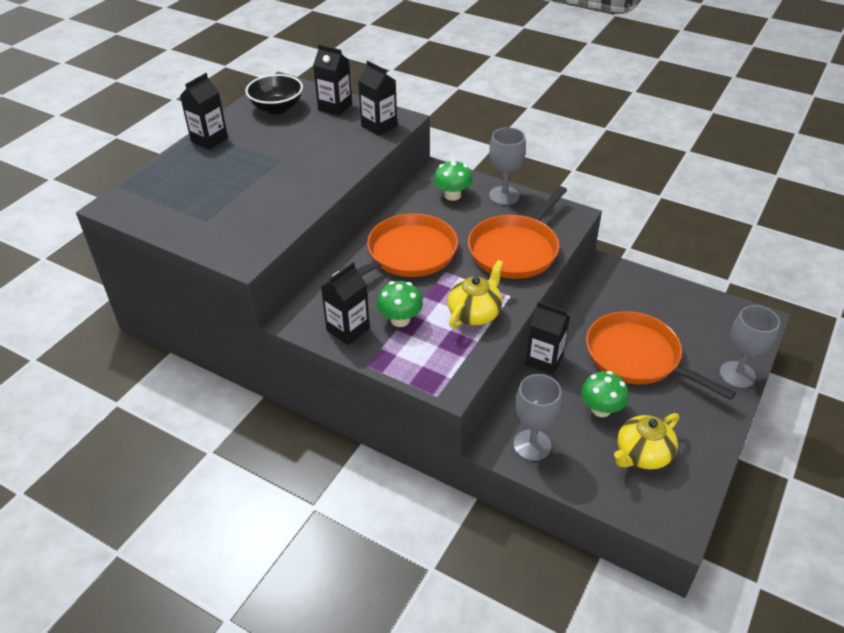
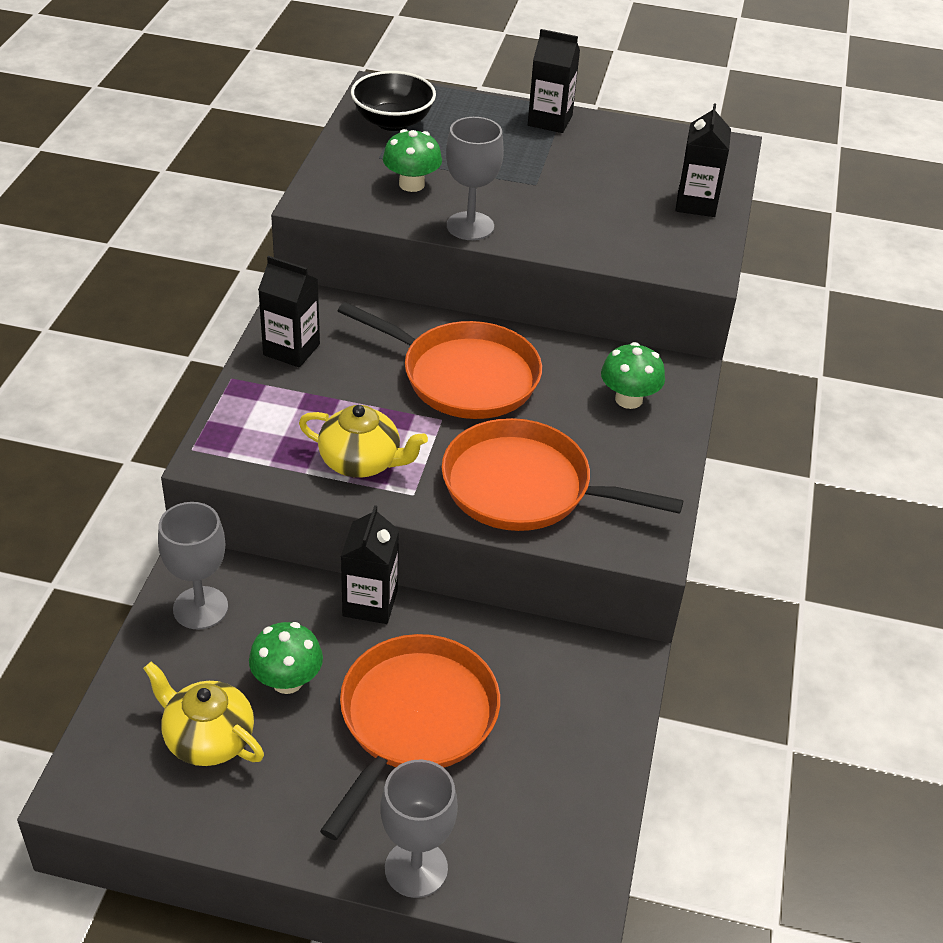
camera: 70 degrees right, 0 degrees up
black bowl [245,74,303,114] -> black bowl moved to [351,71,436,131]
black carton [358,60,397,136] -> none
green mushroom [377,281,423,327] -> green mushroom moved to [383,129,442,192]
grey goblet [489,127,526,205] -> grey goblet moved to [446,117,504,240]

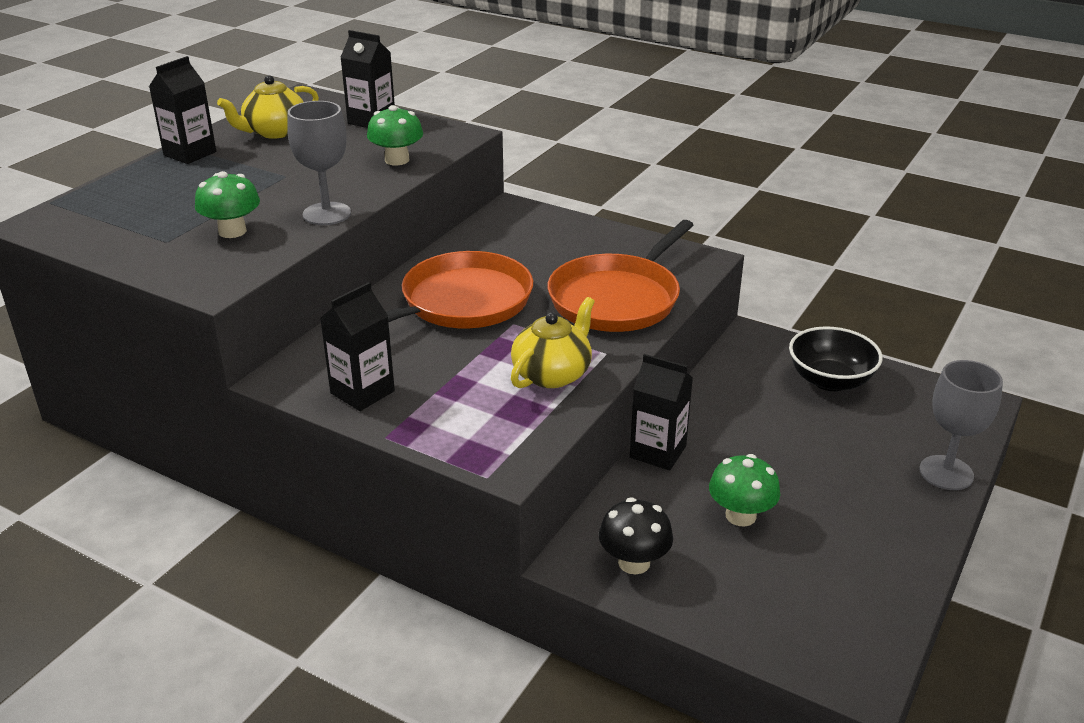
camera: 70 degrees left, 10 degrees down
yellow teapot [143,662,264,766] -> yellow teapot moved to [217,75,319,139]
grey goblet [158,502,228,629] -> black mushroom [599,497,673,574]
orange pan [320,634,500,840] -> none
black bowl [351,71,436,131] -> black bowl moved to [789,326,883,391]
green mushroom [601,342,665,409] -> green mushroom moved to [367,105,423,166]

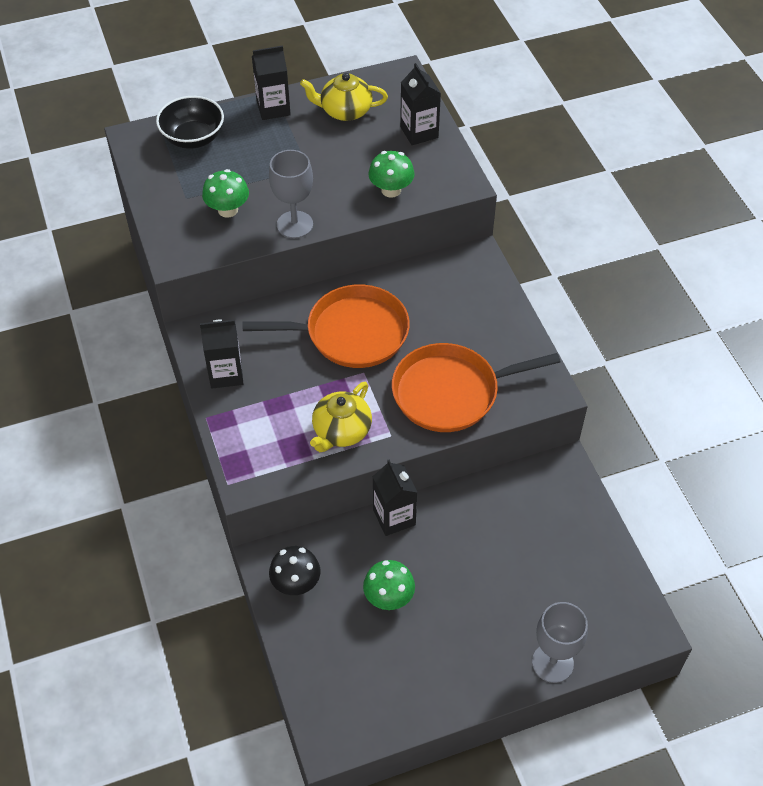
camera: 40 degrees right, 20 degrees up
yellow teapot [511,297,595,388] -> yellow teapot turned 135 degrees clockwise [310,382,372,452]
black bowl [789,326,883,391] -> black bowl moved to [156,96,224,149]

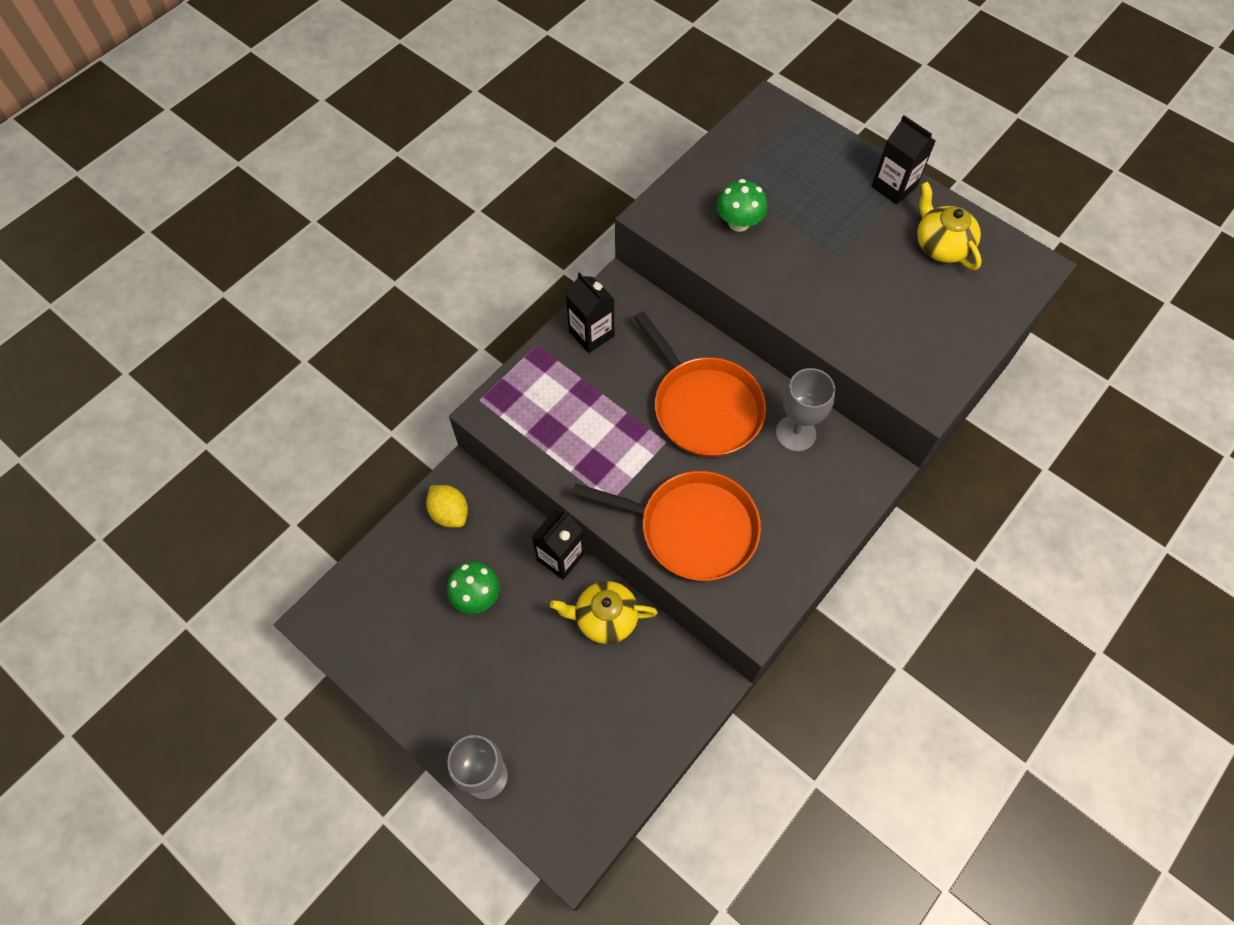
camera: 60 degrees right, 10 degrees up
black bowl [156,96,224,149] -> none
grey goblet [269,150,313,238] -> grey goblet moved to [776,368,835,452]
black mushroom [269,546,320,595] -> yellow lemon [426,485,468,528]
yellow teapot [310,382,372,452] -> yellow teapot moved to [550,581,658,644]
green mushroom [368,151,414,197] -> none
orange pan [392,343,561,432] -> orange pan turned 150 degrees clockwise [572,471,761,581]
black carton [400,63,441,145] -> none

